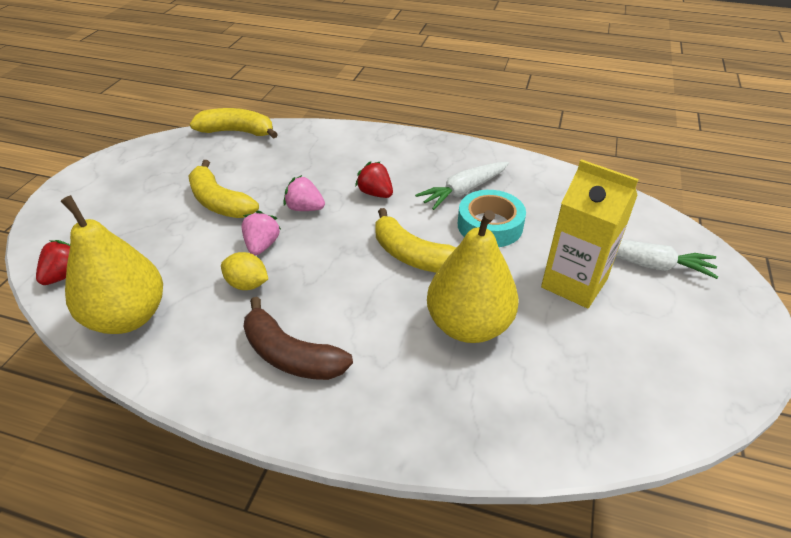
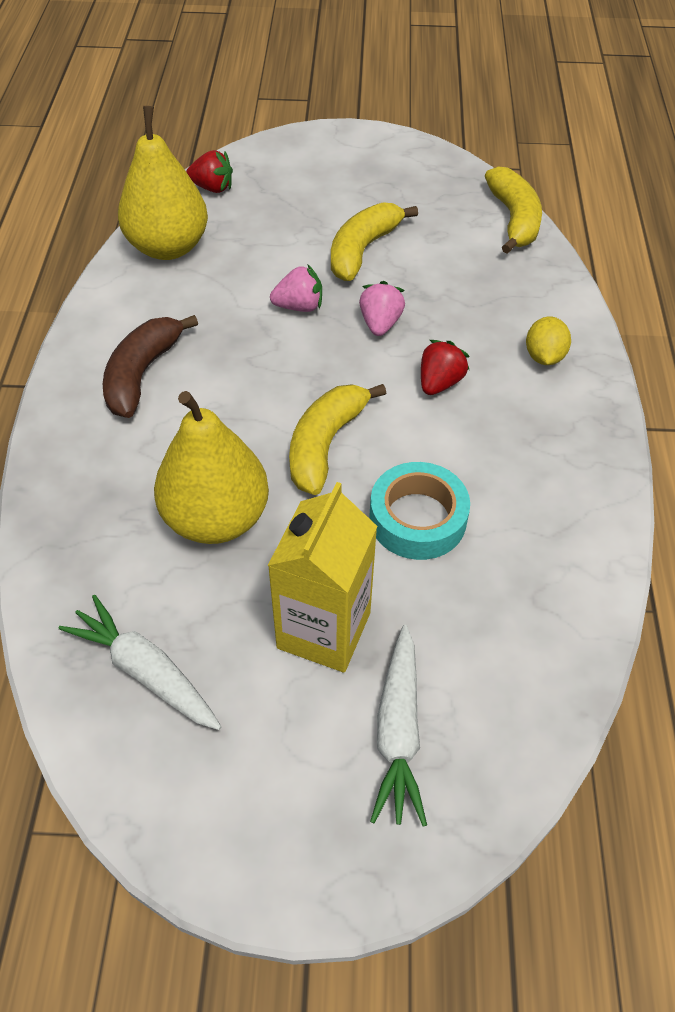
camera: 75 degrees right, 10 degrees up
yellow lemon [221,252,268,290] -> yellow lemon moved to [526,317,571,365]
white carrot [415,162,509,210] -> white carrot moved to [59,595,221,730]

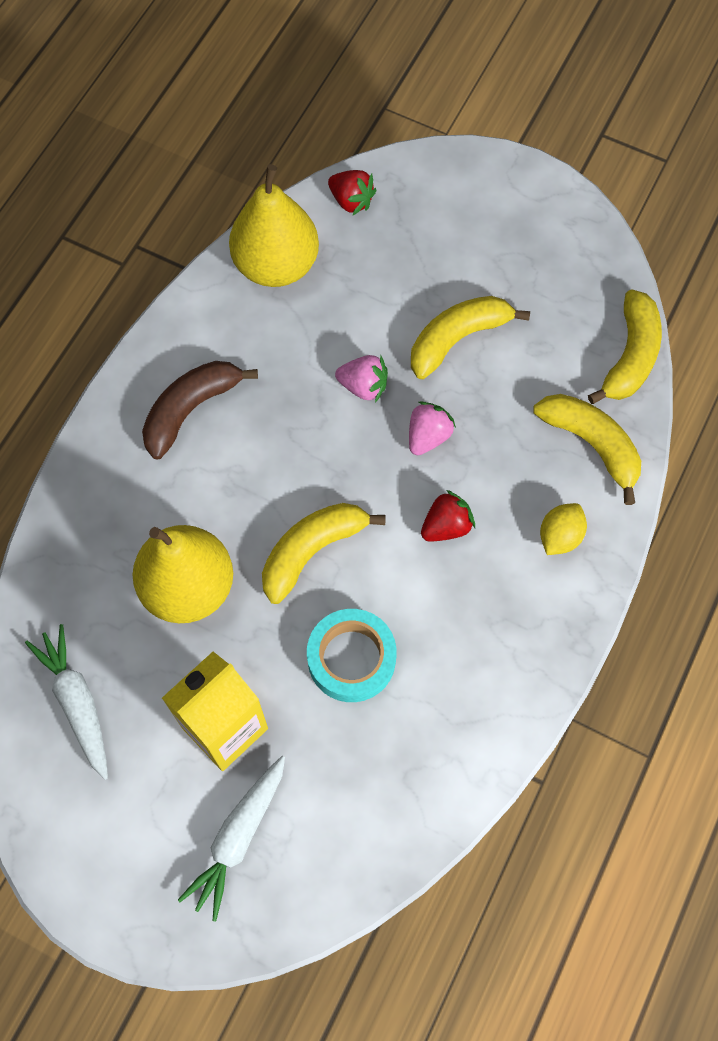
camera: 25 degrees right, 15 degrees up
none -> yellow banana [533,394,641,505]

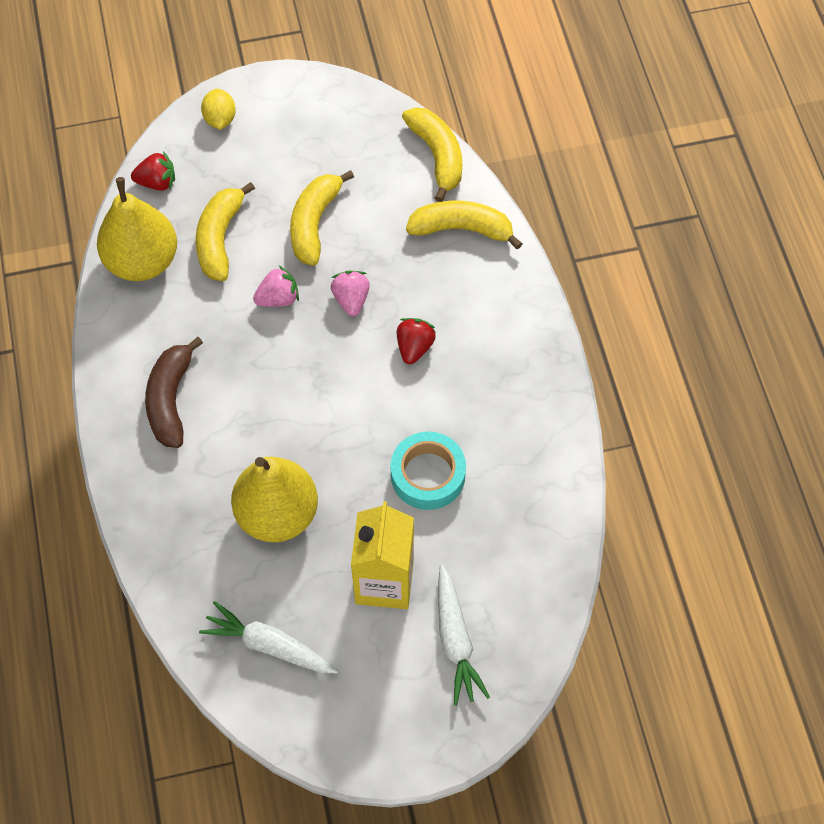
camera: 40 degrees left, 5 degrees down
yellow banana [262,503,386,604] -> yellow banana moved to [196,182,255,281]
yellow lemon [540,503,587,555] -> yellow lemon moved to [201,89,236,130]

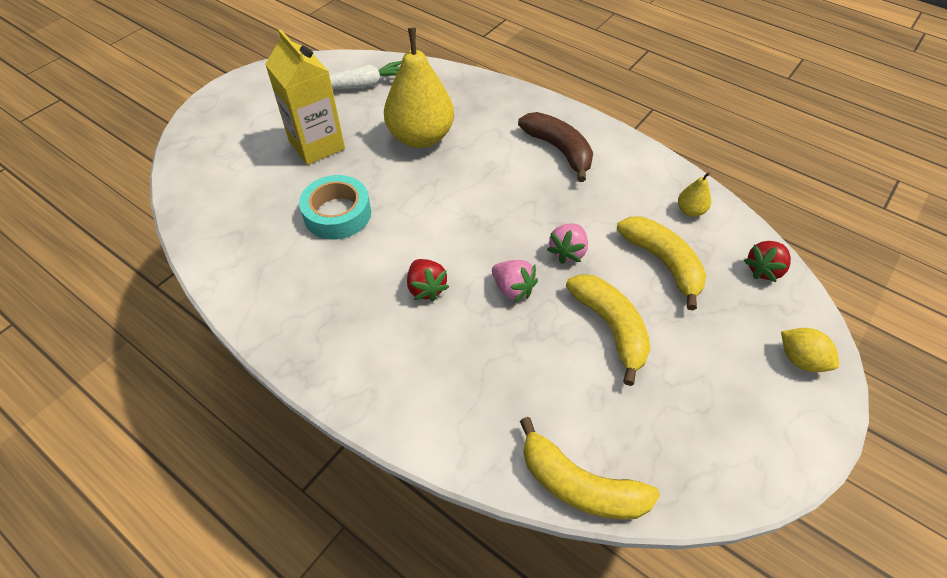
camera: 140 degrees right, 10 degrees down
yellow pear [97,177,177,281] -> yellow pear [678,172,711,217], size x0.42
yellow banana [406,201,523,250] -> none
white carrot [438,565,490,706] -> none

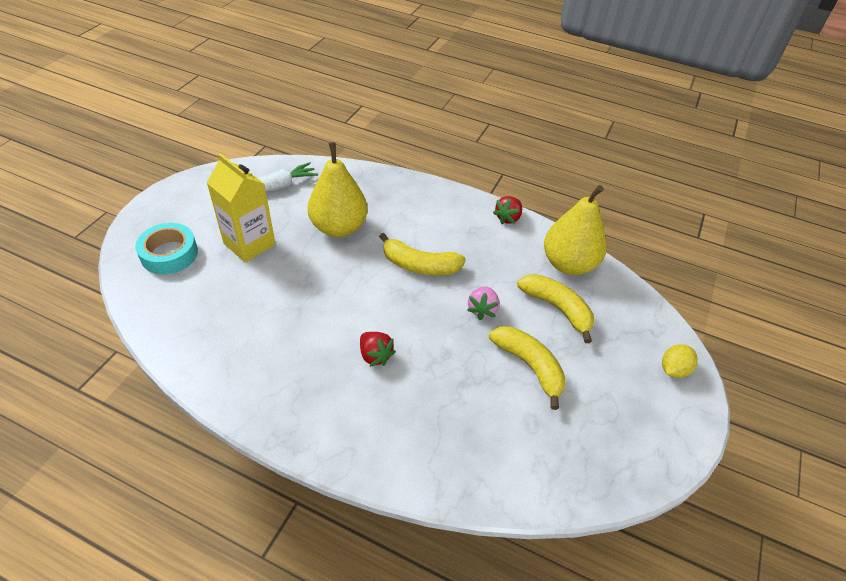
camera: 15 degrees left, 5 degrees down
turquoise tape [299,175,371,239] -> turquoise tape moved to [135,223,198,274]
pink strawberry [492,260,538,302] -> none
brown banana [518,112,593,182] -> none
yellow banana [520,417,660,520] -> yellow banana moved to [379,233,466,276]
yellow pear [678,172,711,217] -> yellow pear [544,185,607,275], size x2.38
red strawberry [744,241,791,282] -> red strawberry moved to [493,196,522,224]
yellow lemon [781,328,839,372] -> yellow lemon turned 75 degrees counterclockwise [662,344,698,378]

